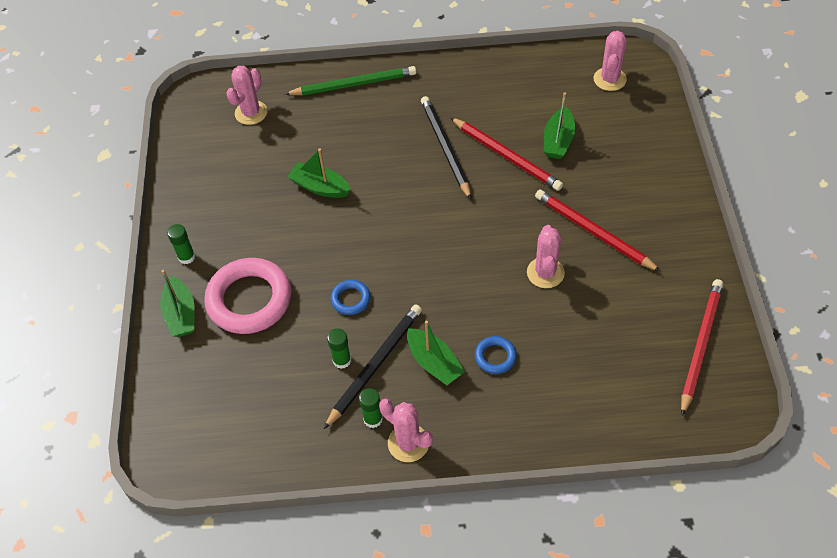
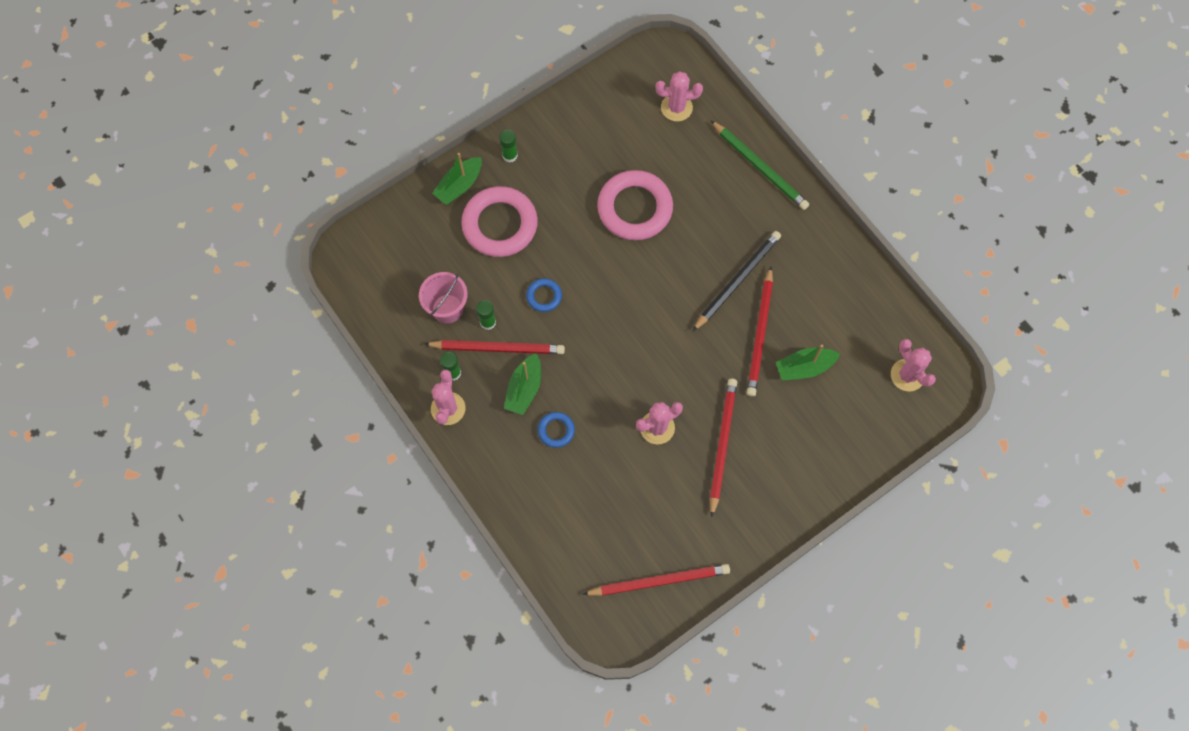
camera: 55 degrees right, 15 degrees up
green boat [287,148,351,198] -> pink ring [597,170,673,241]
black pencil [324,304,422,429] -> red pencil [424,340,565,354]
pink cactus [594,31,627,91] -> pink cactus turned 75 degrees clockwise [891,339,936,391]
none -> pink bucket [419,272,468,324]

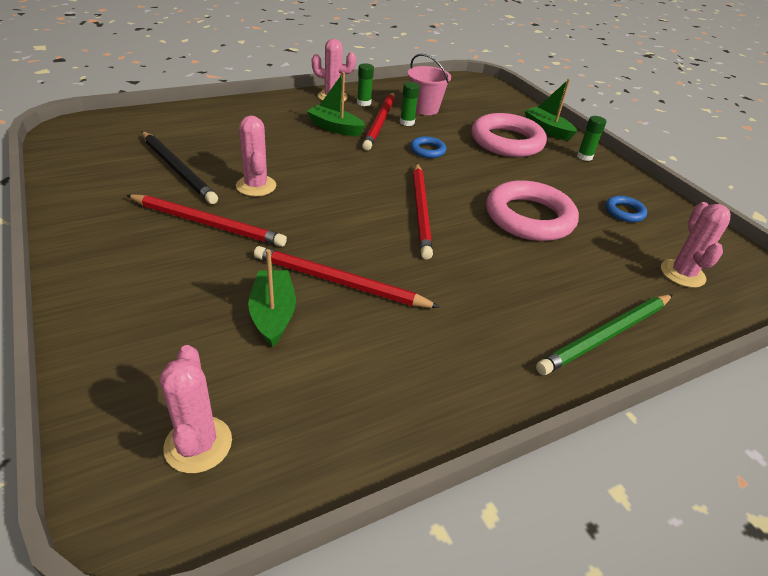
camera: 95 degrees right, 30 degrees down
blue ring [538,412,575,448] -> blue ring moved to [605,196,647,222]
red pencil [582,564,730,596] -> red pencil moved to [413,163,433,260]
black pencil [693,231,781,331] -> black pencil moved to [142,131,218,204]
pink cactus [891,339,936,391] -> pink cactus turned 75 degrees counterclockwise [159,345,232,473]

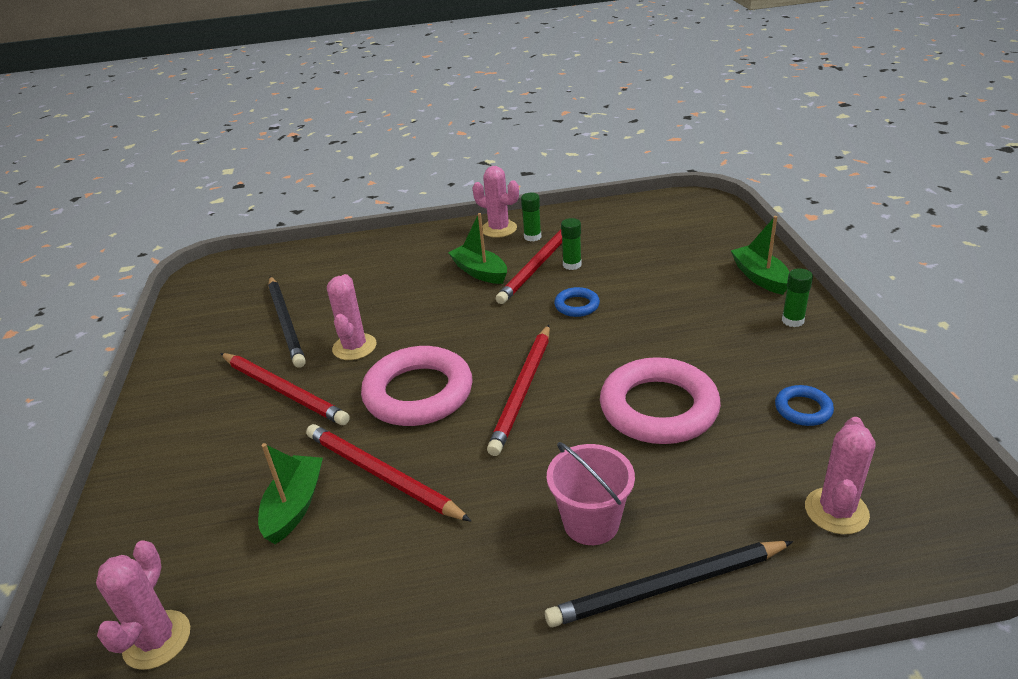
camera: 25 degrees right, 5 degrees down
pink bucket [407,54,451,115] -> pink bucket moved to [547,442,635,545]
pink ring [472,113,547,157] -> pink ring moved to [361,346,473,426]
green pencil [536,294,673,375] -> black pencil [545,541,793,627]

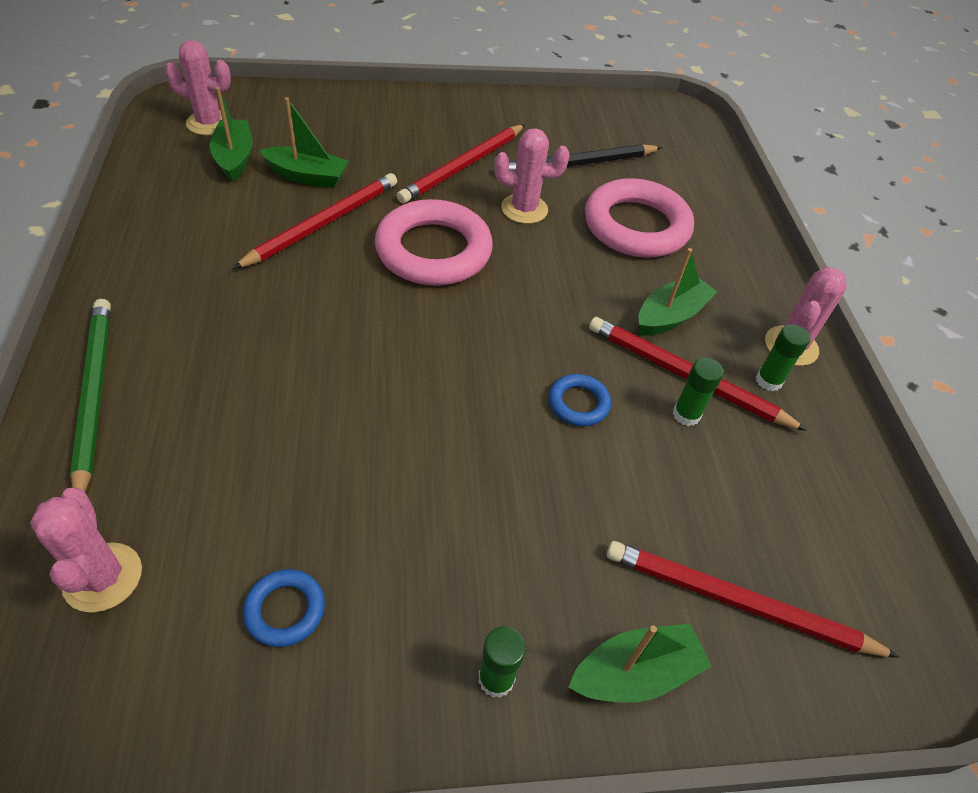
camera: 85 degrees right, 15 degrees up
red pencil [487,325,550,456] -> red pencil moved to [607,541,900,658]
black pencil [545,541,793,627] -> green pencil [70,299,111,492]
pink bucket [547,442,635,545] -> none
pink ring [600,357,721,444] -> pink ring moved to [585,178,694,258]
pink cactus [805,417,875,534] -> pink cactus turned 45 degrees clockwise [30,488,142,612]
none -> green boat [210,87,253,182]

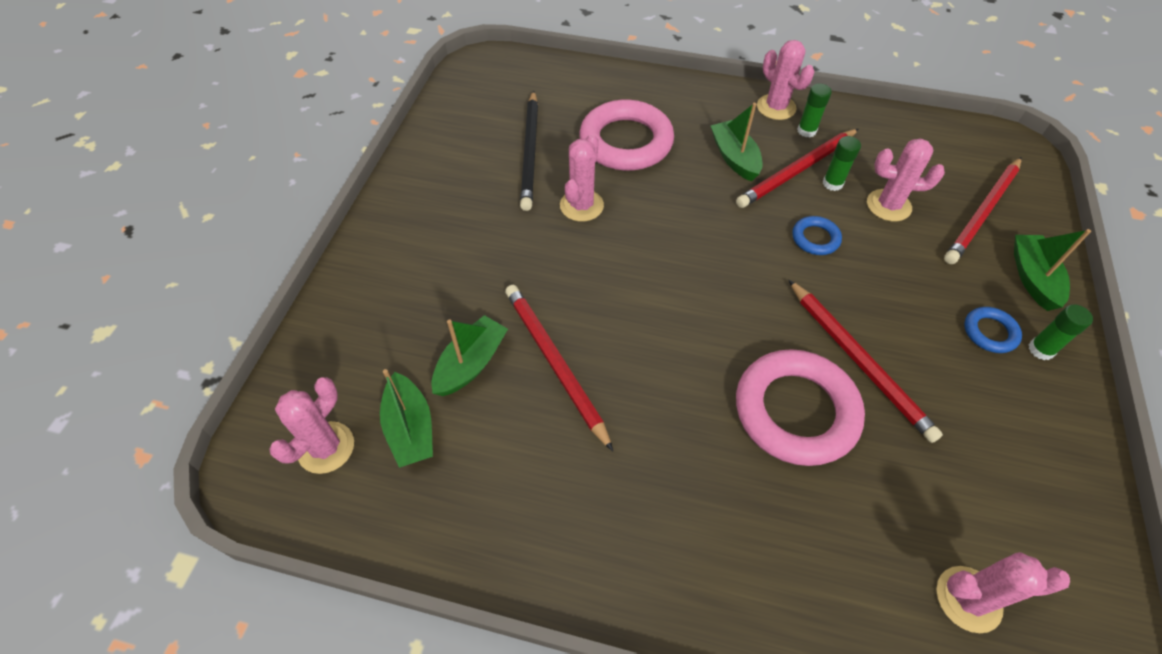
camera: 65 degrees left, 5 degrees up
green pencil [70,299,111,492] -> none
green boat [210,87,253,182] -> green boat turned 120 degrees counterclockwise [380,369,433,468]
blue ring [243,569,325,647] -> blue ring moved to [964,307,1022,353]
pink ring [375,199,493,286] -> pink ring moved to [736,349,865,466]
red pencil [397,124,525,203] -> red pencil moved to [789,280,943,443]
none -> pink cactus [867,138,945,222]

